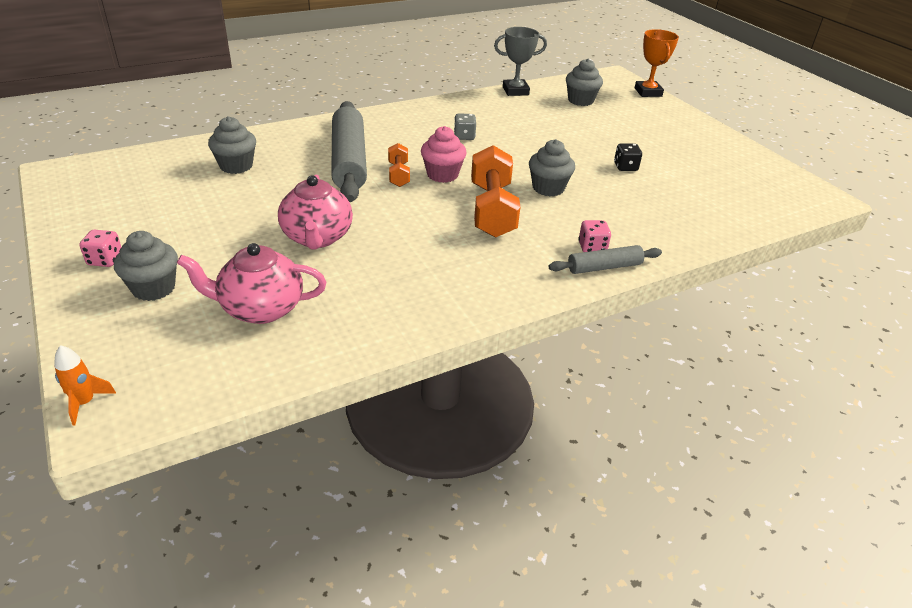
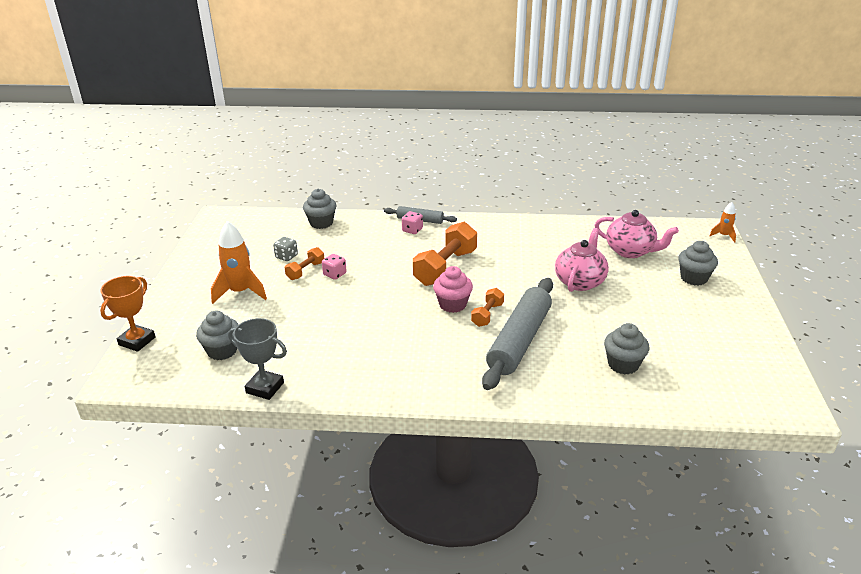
camera: 145 degrees left, 5 degrees down
pink dice [79,230,121,267] -> pink dice moved to [322,254,347,280]
grey dice [454,113,476,140] -> grey dice moved to [273,237,298,261]
grey cupcake [529,139,575,196] -> grey cupcake moved to [303,189,337,229]
black dice [614,143,642,171] -> orange dumbbell [285,247,324,280]
none -> orange rocket [211,221,267,304]

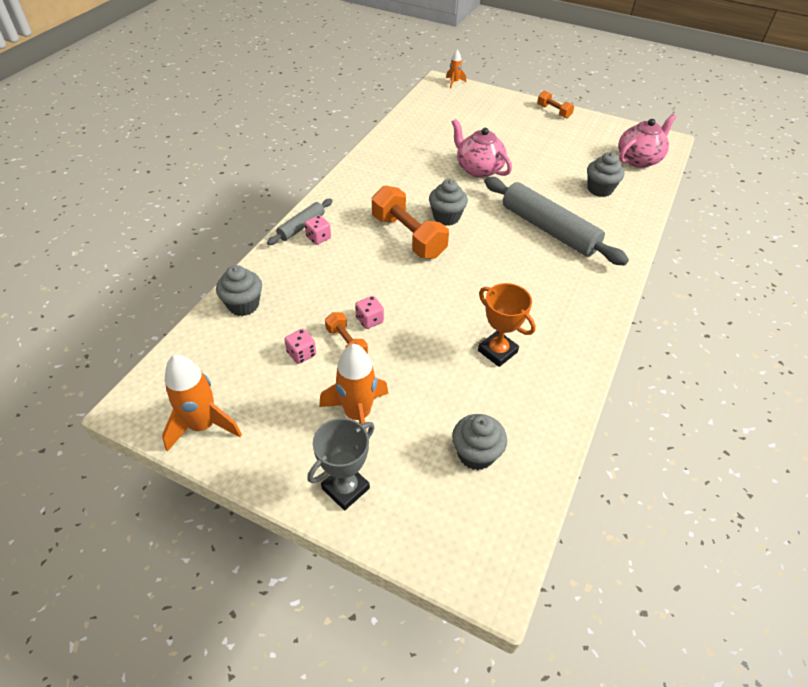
camera: 70 degrees left, 15 degrees up
orange trophy [100,276,155,352] -> orange trophy moved to [478,283,536,367]
grey trophy [228,318,287,400] -> grey trophy moved to [307,418,374,511]
grey dice [273,237,298,261] -> pink dice [284,329,316,364]
pink cupcake [433,266,473,313] -> none
orange dumbbell [471,288,504,327] -> orange dumbbell moved to [537,91,574,118]
pink teapot [595,210,679,258] -> pink teapot moved to [618,114,676,168]
grey cupcake [678,241,718,285] -> grey cupcake moved to [429,179,468,226]
none -> orange rocket [162,355,242,452]

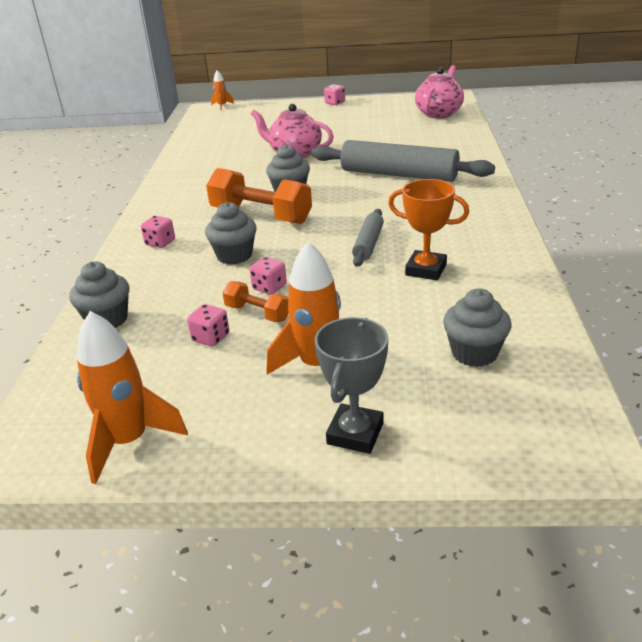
camera: 20 degrees left, 15 degrees down
grey rolling pin [267,199,333,245] -> grey rolling pin moved to [352,209,384,267]
orange dumbbell [537,91,574,118] -> pink dice [324,84,345,105]
grey cupcake [587,152,624,197] -> grey cupcake moved to [205,202,257,265]

